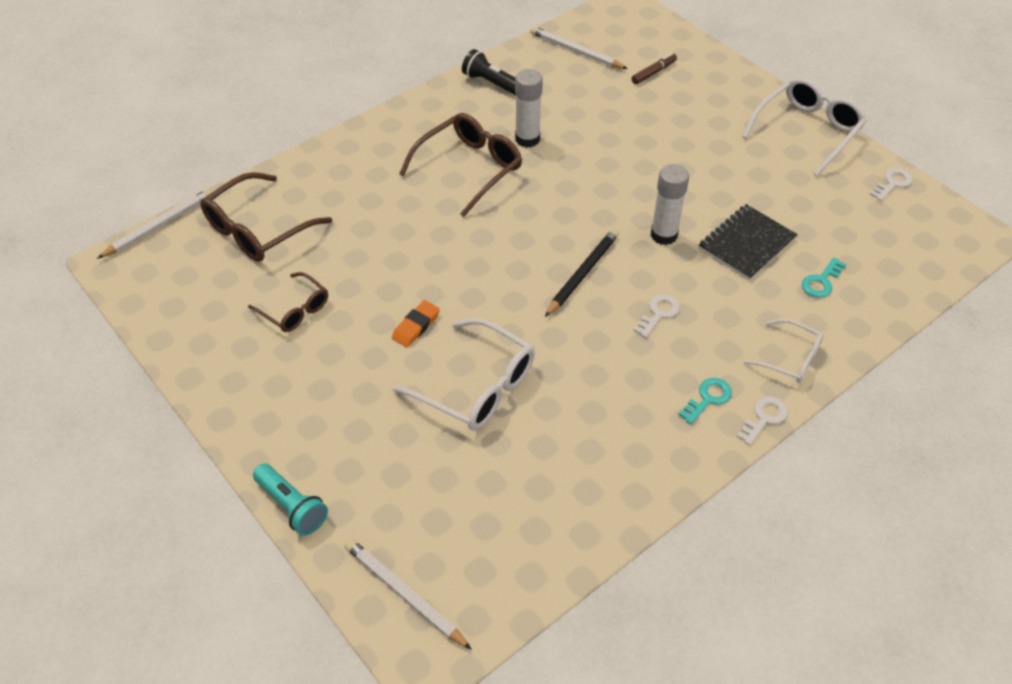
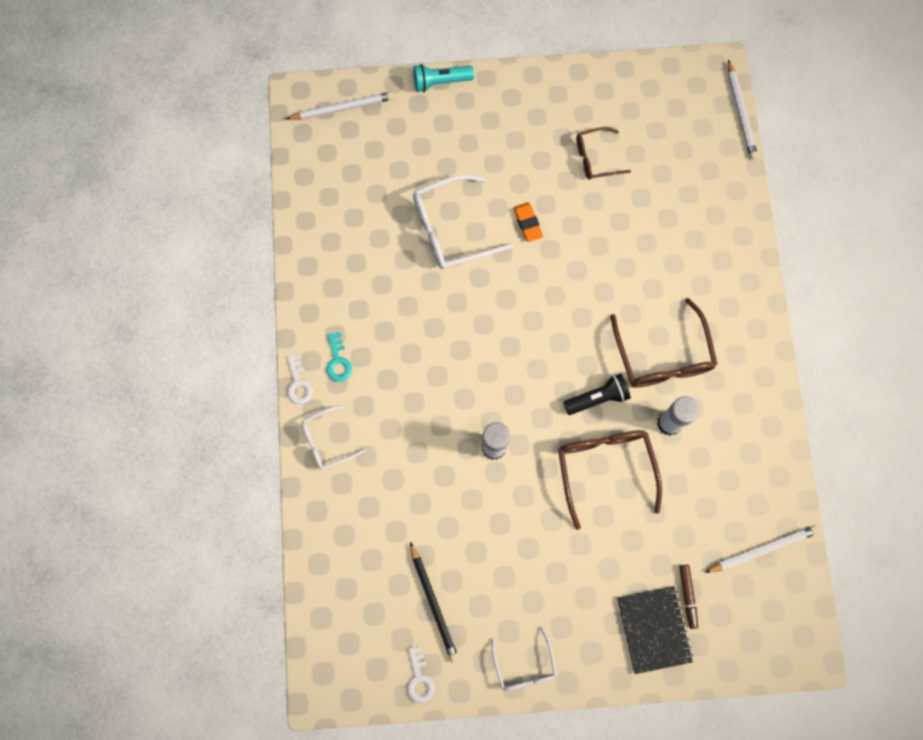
camera: 125 degrees right, 25 degrees up
brown glasses [200,172,332,262] -> brown glasses moved to [558,430,662,530]
black flashlight [462,49,516,95] -> black flashlight moved to [563,373,631,415]
black pencil [545,228,619,317] -> black pencil moved to [410,542,459,663]
white key [634,294,680,338] -> none
black notebook [699,204,798,281] -> black notebook moved to [617,586,693,674]
white glasses [742,77,867,176] -> white glasses [491,626,557,691], size x0.59
turquoise key [802,257,846,298] -> none

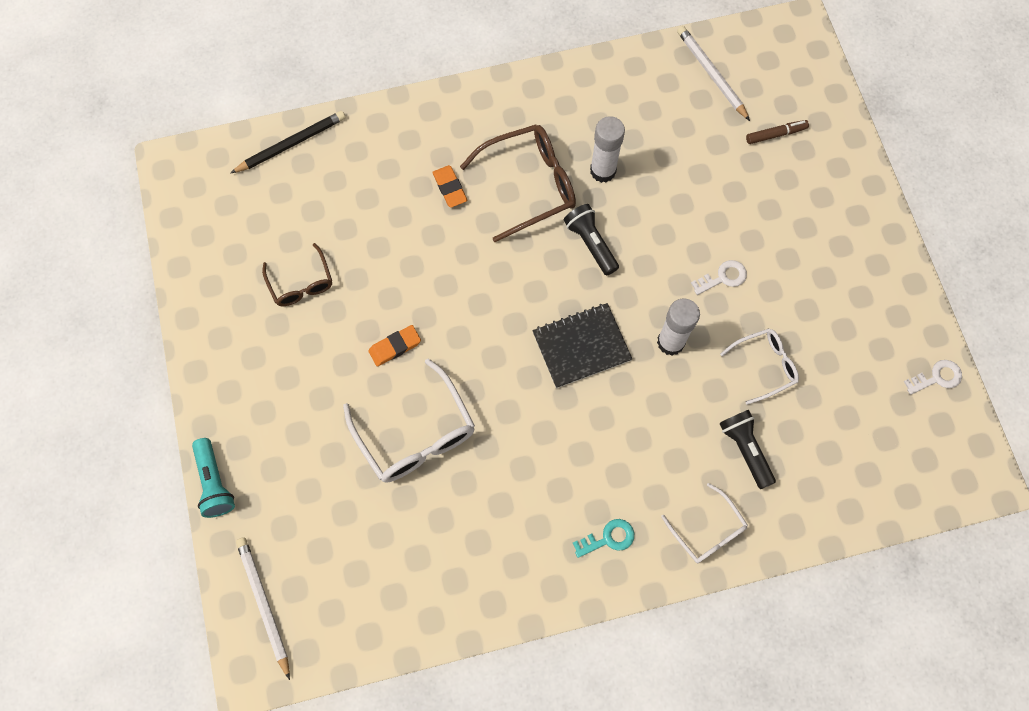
camera: 100 degrees left, 5 degrees down
white key [287,354,313,404] -> white key moved to [691,260,747,295]
black pencil [410,542,459,663] -> black pencil moved to [231,111,346,173]
white glasses [491,626,557,691] -> white glasses moved to [720,328,799,405]
brown glasses [558,430,662,530] -> none
black notebook [617,586,693,674] -> black notebook moved to [532,303,632,388]
white pencil [728,59,758,160] -> none
none -> orange eraser [432,165,468,208]
none -> black flashlight [719,410,776,489]

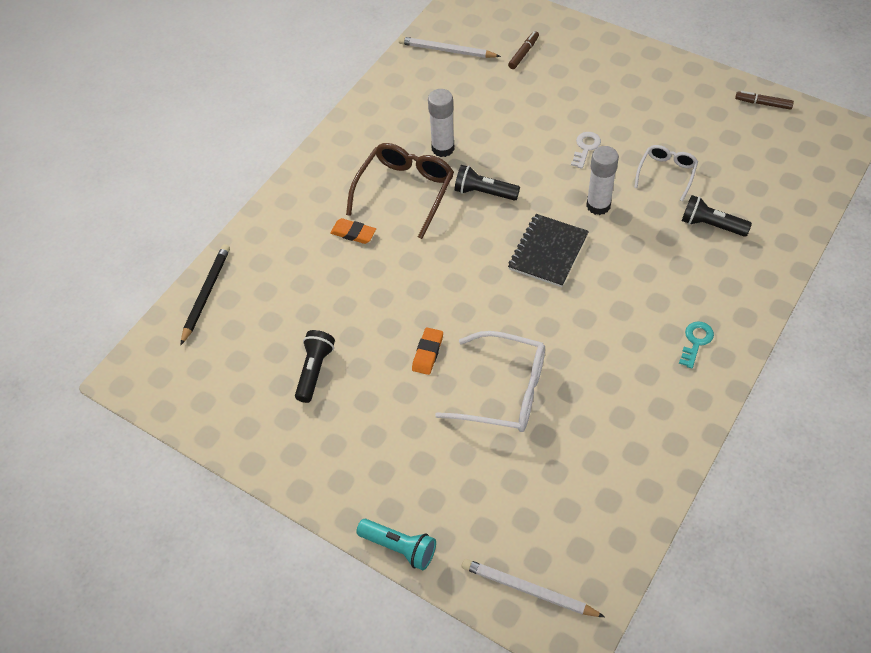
camera: 40 degrees left, 15 degrees down
brown glasses [262,243,332,306] -> black flashlight [295,330,335,403]
white glasses [661,483,748,563] -> none
white key [904,360,962,395] -> brown marker [735,91,794,110]

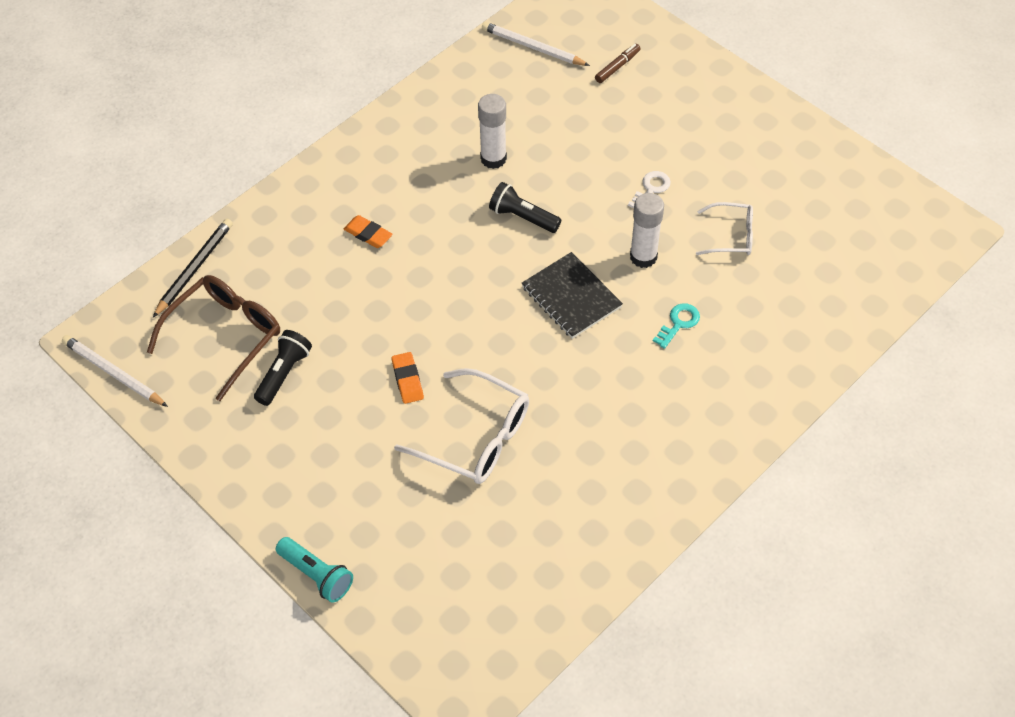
camera: 10 degrees right, 0 degrees up
brown glasses [346,143,454,239] -> brown glasses moved to [147,275,280,401]
orange eraser [412,327,443,375] -> orange eraser turned 45 degrees counterclockwise [391,352,424,404]
white pencil [462,559,605,617] -> white pencil moved to [62,335,168,407]
black notebook [508,214,589,287] -> black notebook turned 75 degrees counterclockwise [522,252,623,339]
white glasses [634,145,698,201] -> white glasses turned 60 degrees clockwise [696,202,753,255]
turquoise key [679,321,714,369] -> turquoise key moved to [653,303,700,349]
black flashlight [682,195,752,237] -> none
brown marker [735,91,794,110] -> none

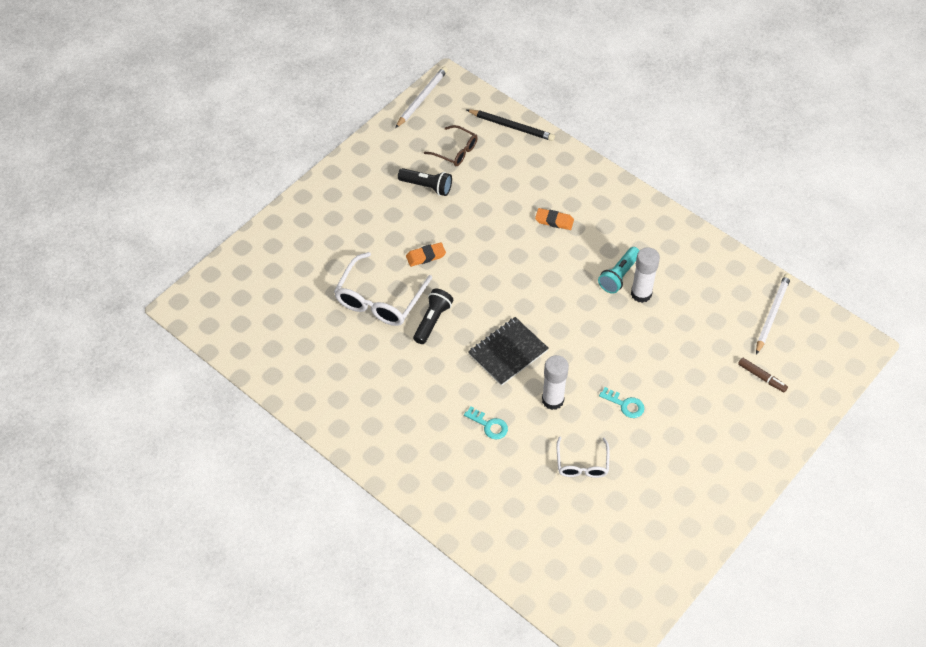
camera: 85 degrees right, 0 degrees up
brown glasses [147,275,280,401] -> brown glasses [424,125,478,166], size x0.59
turquoise flashlight [276,537,353,603] -> turquoise flashlight moved to [598,247,640,294]
orange eraser [344,215,393,248] -> orange eraser turned 75 degrees clockwise [535,208,574,230]
black flashlight [489,182,561,233] -> black flashlight moved to [413,288,453,344]
white key [628,171,671,208] -> turquoise key [599,387,644,418]

